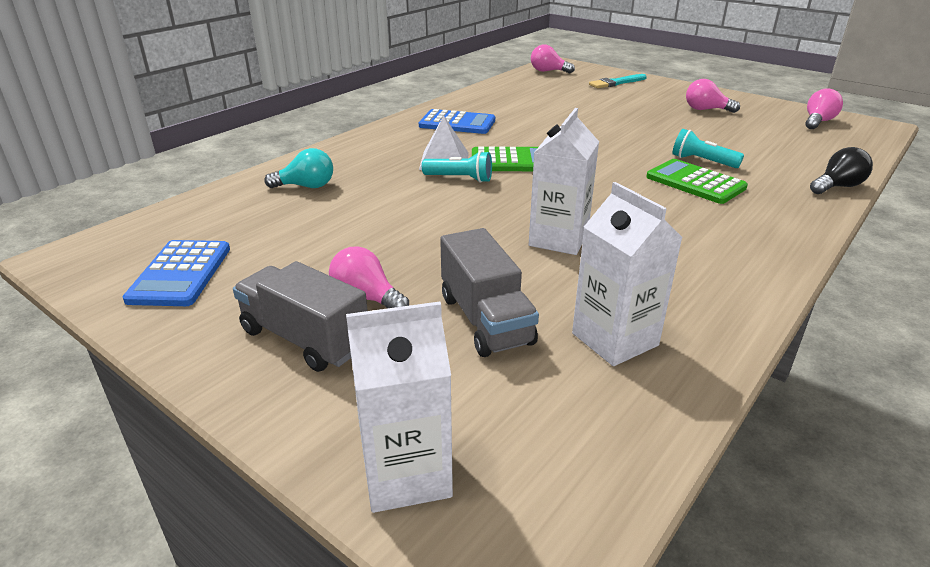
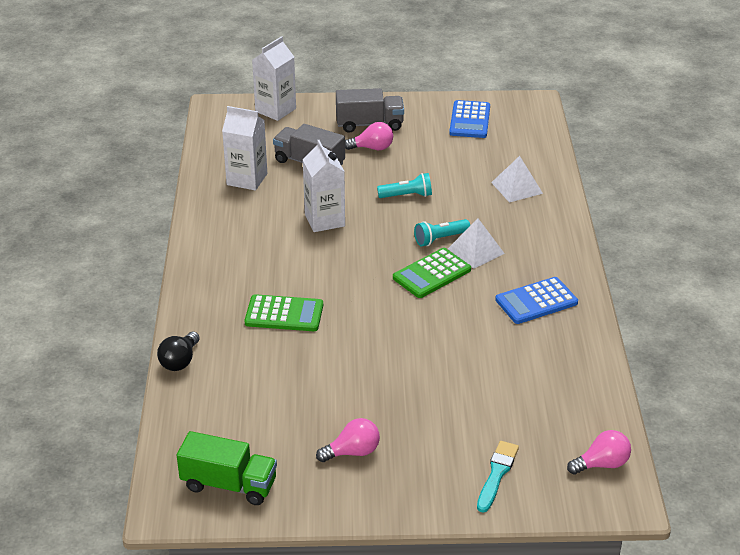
camera: 140 degrees right, 5 degrees up
blue calculator [123,240,230,306] -> blue calculator turned 135 degrees counterclockwise [449,100,490,138]
turquoise light bulb [264,148,333,188] -> white pyramid [491,156,543,203]
turquoise flashlight [672,129,744,168] -> turquoise flashlight moved to [377,173,432,198]
pink light bulb [806,88,843,129] -> green truck [177,431,277,505]

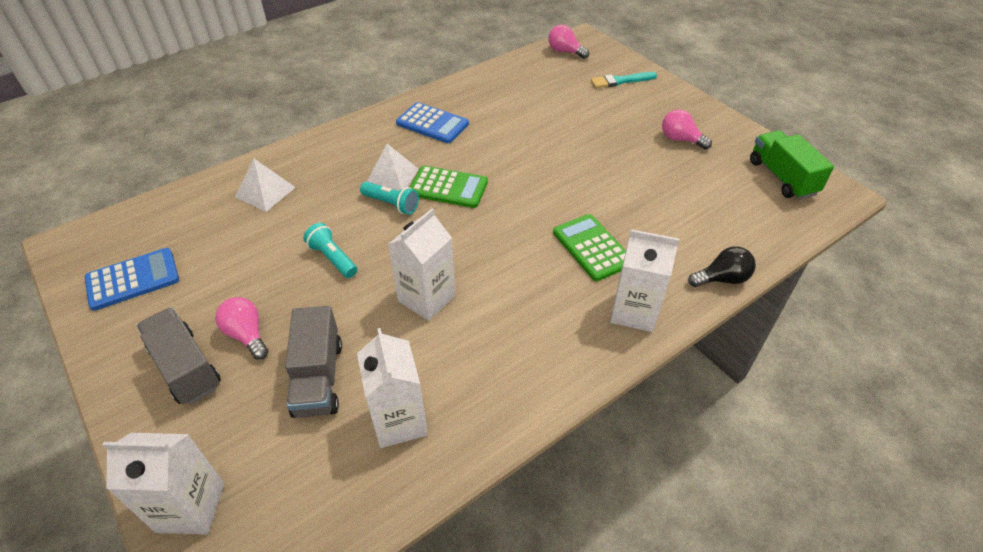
camera: 125 degrees left, 10 degrees up
none -> white carton [611,229,679,332]

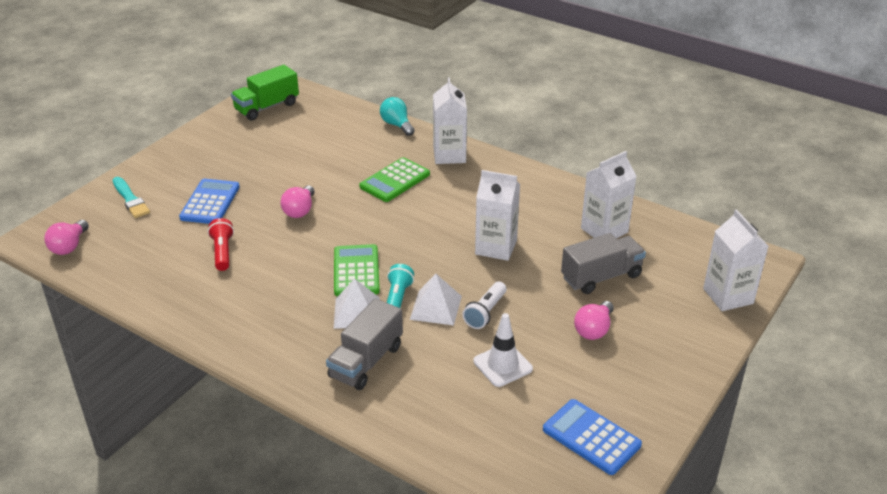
camera: 110 degrees left, 10 degrees down
grey truck [137,307,221,405] -> grey truck moved to [326,298,403,390]
white pyramid [235,159,296,212] -> white pyramid moved to [410,274,462,326]
turquoise flashlight [303,223,357,278] -> white flashlight [462,281,506,329]
blue calculator [396,102,469,143] -> blue calculator moved to [179,179,240,224]
pink light bulb [662,109,712,150] -> pink light bulb moved to [281,186,315,218]
black light bulb [688,246,756,287] -> turquoise light bulb [380,97,415,136]
none -> red flashlight [208,218,234,271]
none -> white traffic cone [473,313,533,387]

